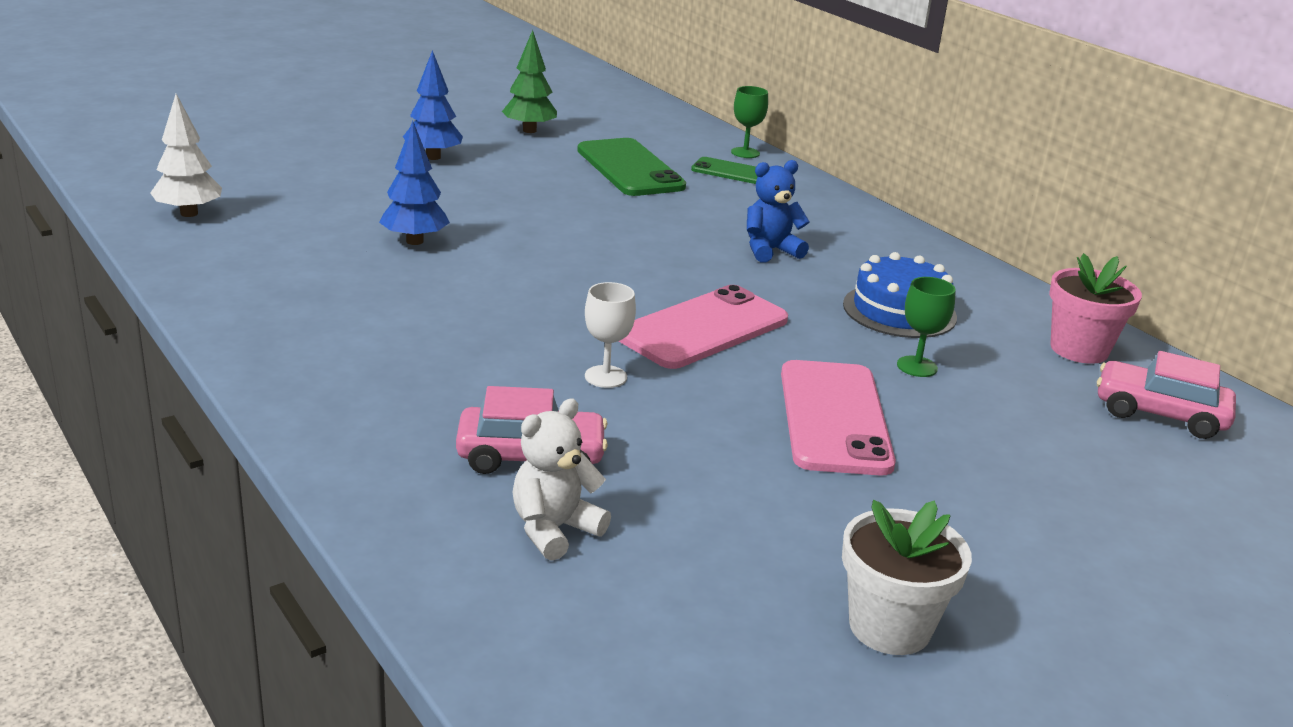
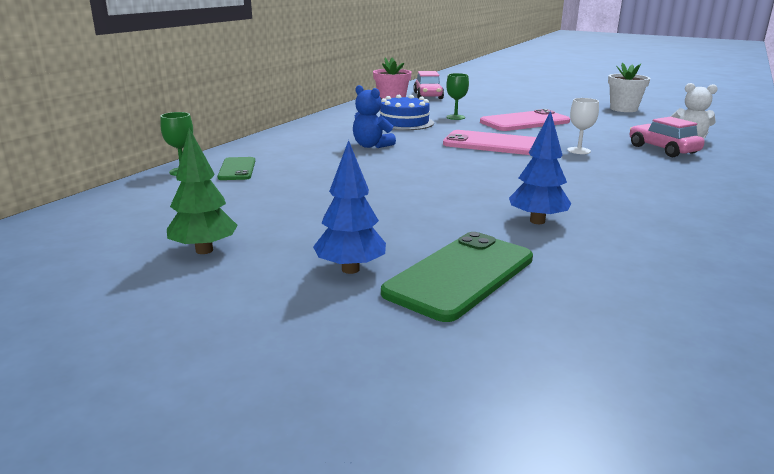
camera: 115 degrees left, 5 degrees down
white tree [150,94,222,217] -> none
green phone [577,138,686,196] -> green phone moved to [381,232,533,322]

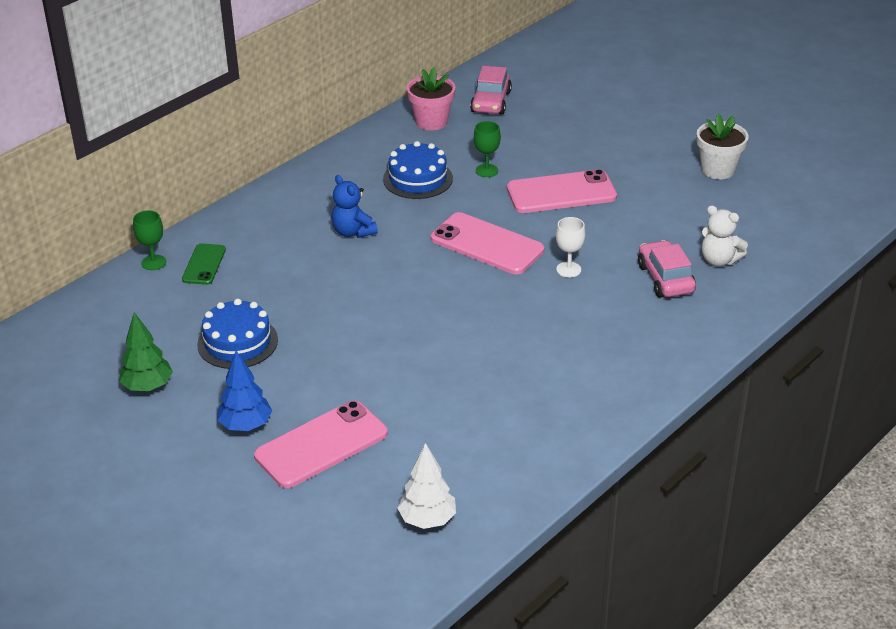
camera: 15 degrees right, 15 degrees up
green phone [381,232,533,322] -> pink phone [254,400,388,488]
blue tree [509,111,571,224] -> none
none -> blue cake [197,299,278,369]
none -> white tree [397,443,456,529]

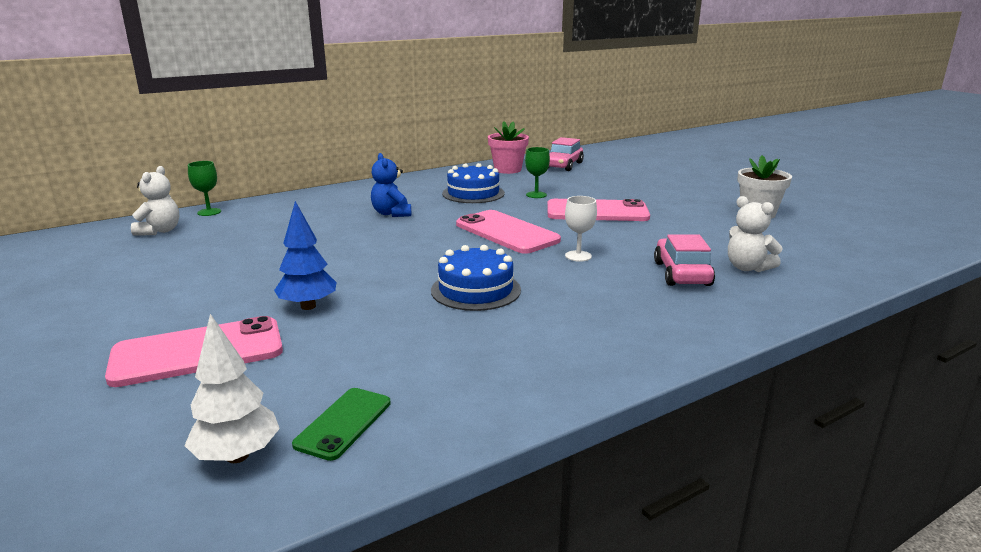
camera: 15 degrees right, 15 degrees down
green tree [119,312,173,392] -> none
green phone [182,243,226,285] -> green phone moved to [292,388,391,461]
blue cake [197,299,278,369] -> blue cake moved to [431,245,521,311]
blue tree [217,350,272,431] -> blue tree moved to [274,201,337,310]
none -> white teddy bear [131,166,179,236]

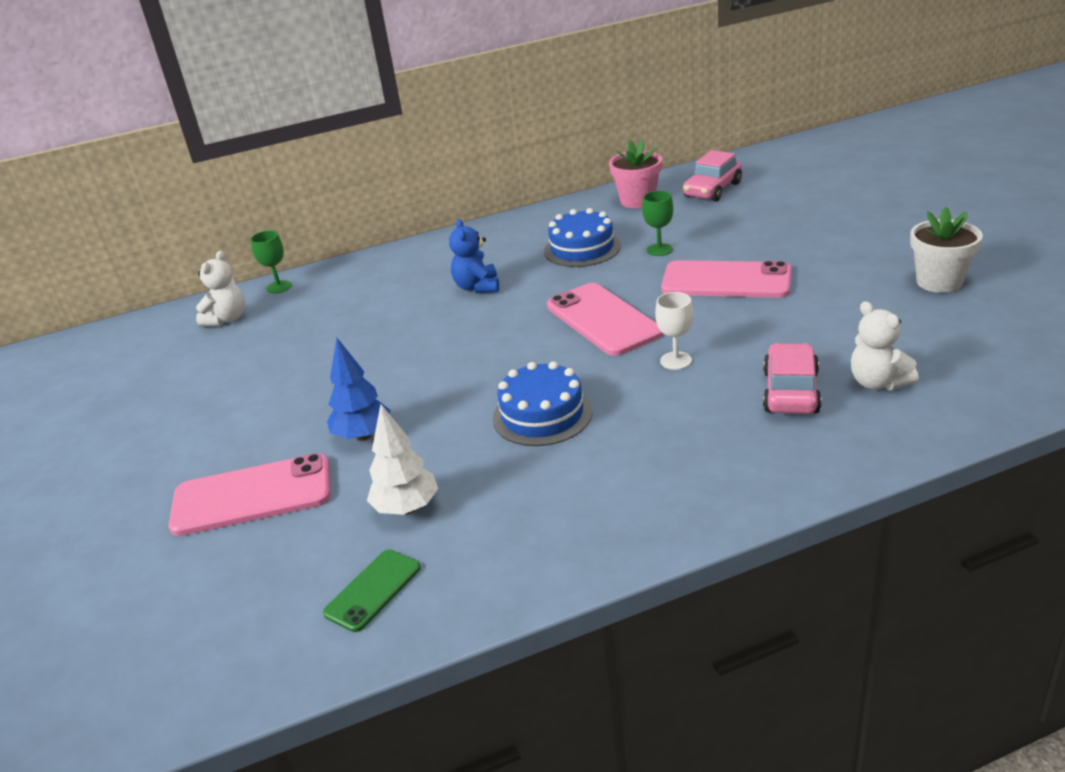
camera: 15 degrees right, 10 degrees up
white tree [184,314,280,463] -> white tree moved to [367,404,438,515]

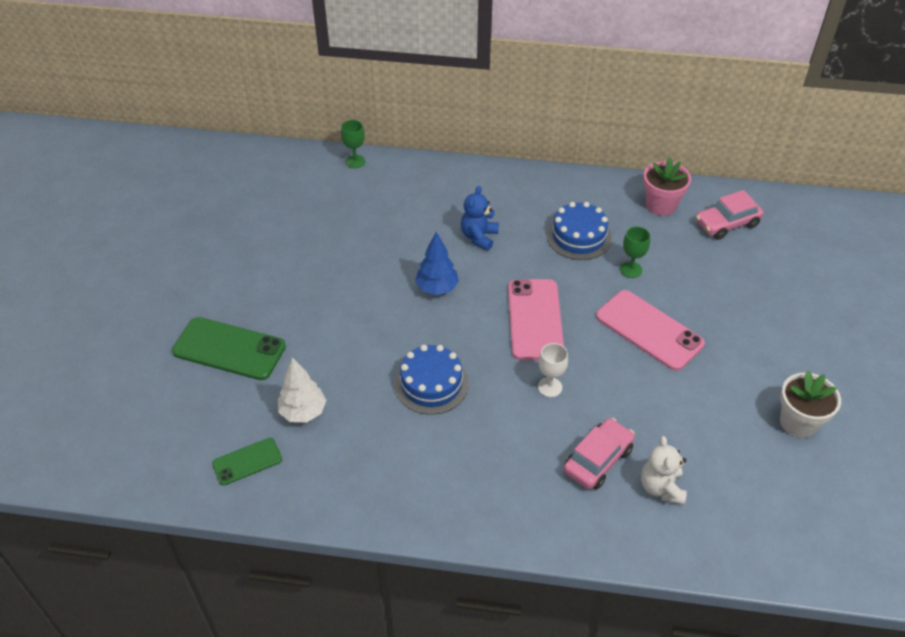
camera: 25 degrees right, 15 degrees up
pink phone [169,453,331,536] -> green phone [172,317,286,380]
white teddy bear [196,250,245,327] -> none
blue tree [327,338,391,441] -> blue tree moved to [415,232,459,295]

